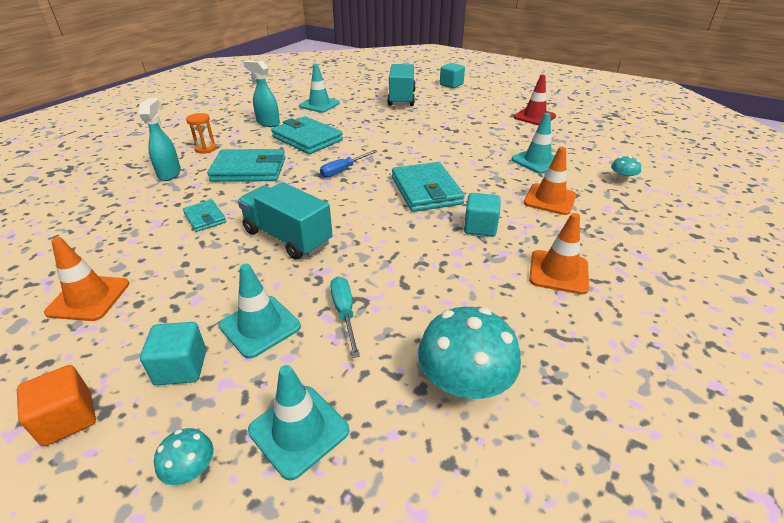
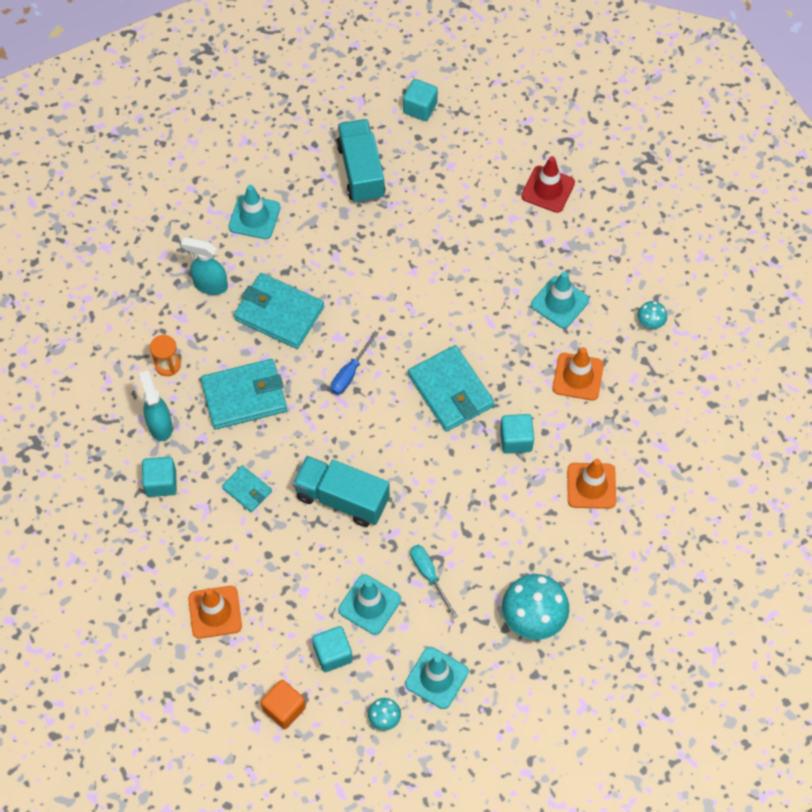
camera: 15 degrees left, 25 degrees up
none -> turquoise cube [142,457,177,497]

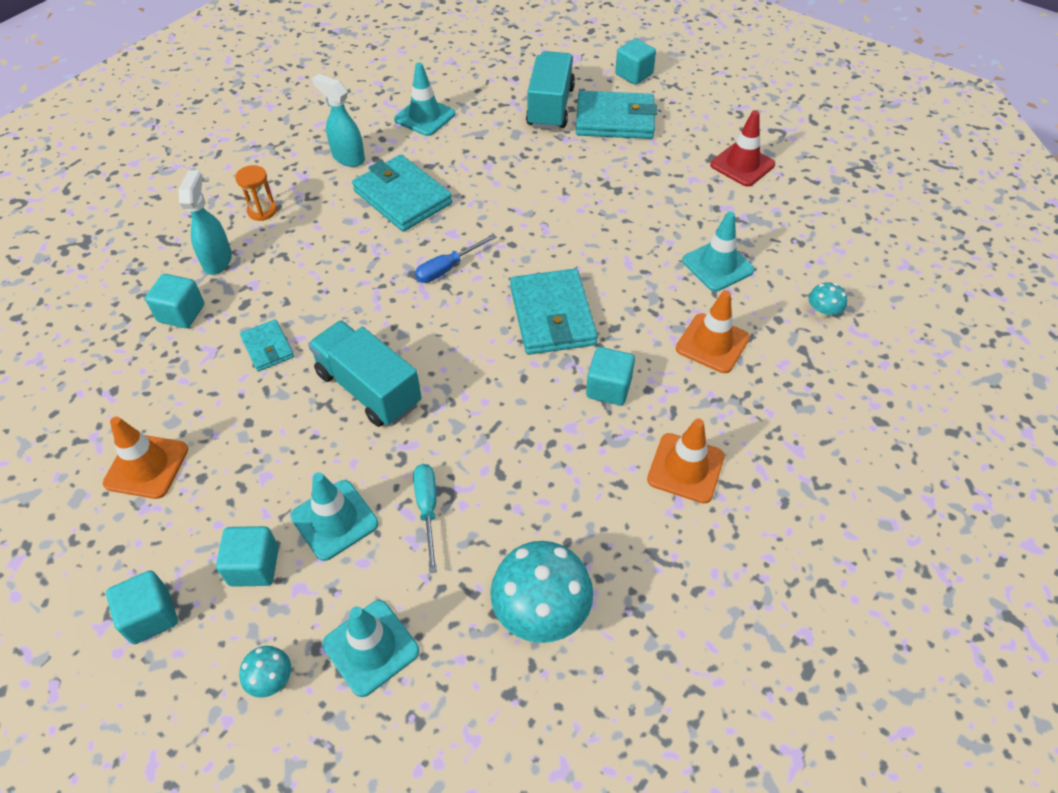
camera: 20 degrees right, 10 degrees down
turquoise wallet [201,359,287,429] -> turquoise wallet moved to [576,91,657,139]
orange cube [261,680,306,729] -> turquoise cube [106,570,178,644]

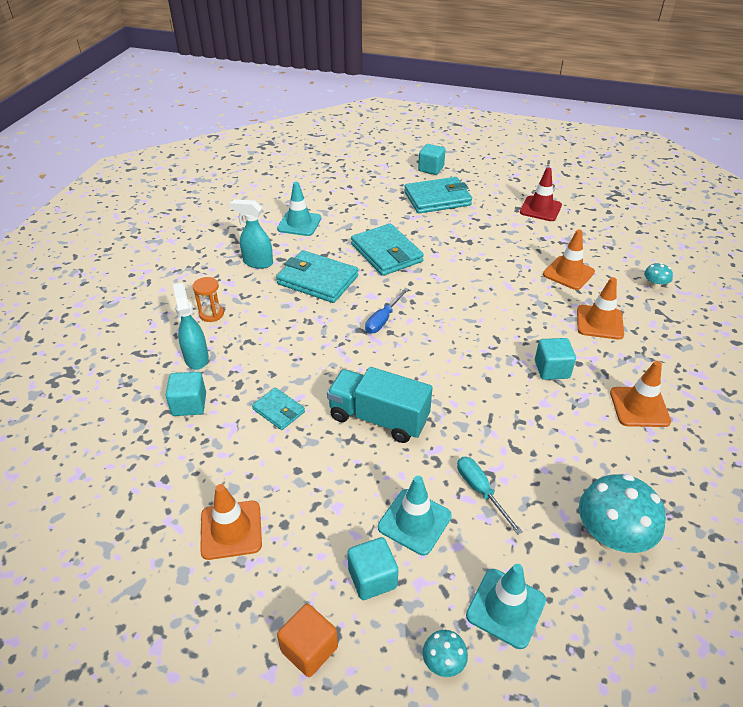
camera: 20 degrees left, 10 degrees down
turquoise cube [106,570,178,644] -> orange cube [277,604,338,677]
turquoise wallet [510,269,598,355] -> turquoise wallet moved to [351,223,424,276]
turquoise truck [526,51,575,130] -> none
turquoise traffic cone [682,211,755,292] -> orange traffic cone [543,229,595,290]

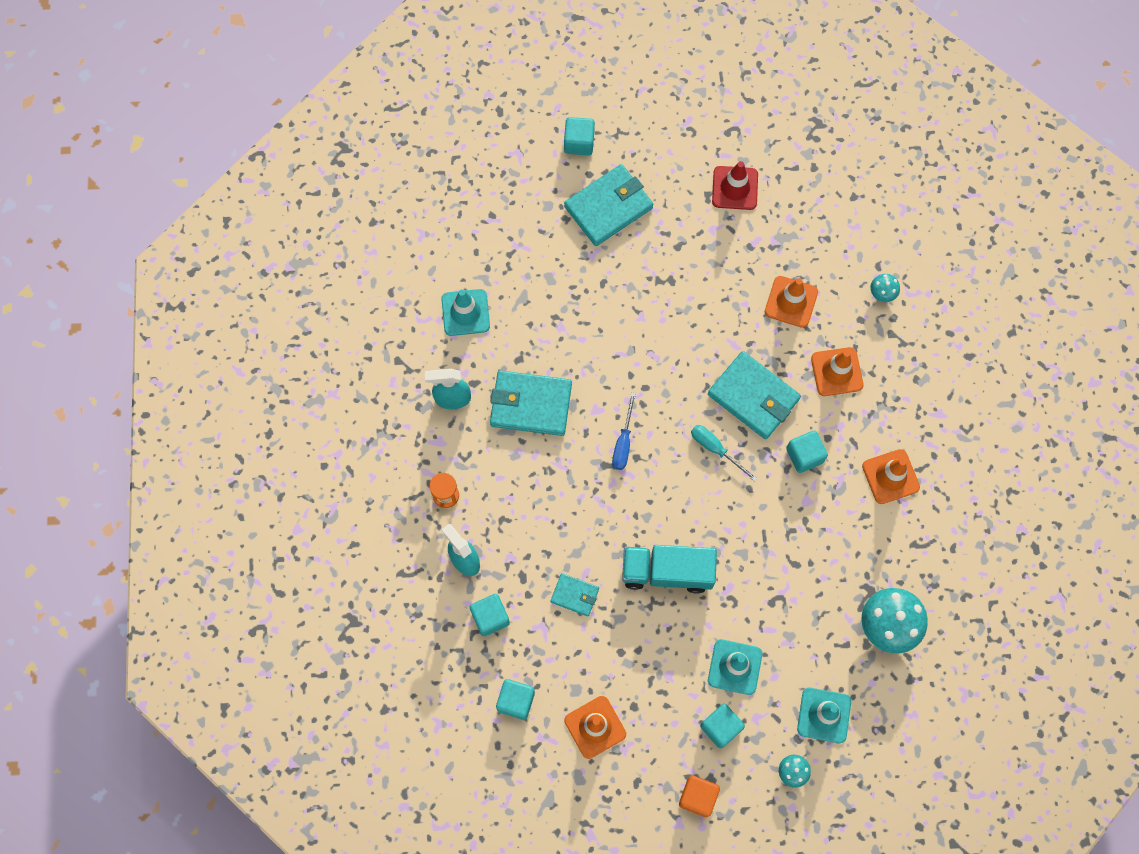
camera: 20 degrees left, 30 degrees up
turquoise wallet [351,223,424,276] -> turquoise wallet moved to [708,351,801,439]
turquoise screwdriver [457,457,523,534] -> turquoise screwdriver moved to [691,425,757,482]
none -> turquoise cube [496,679,535,720]

